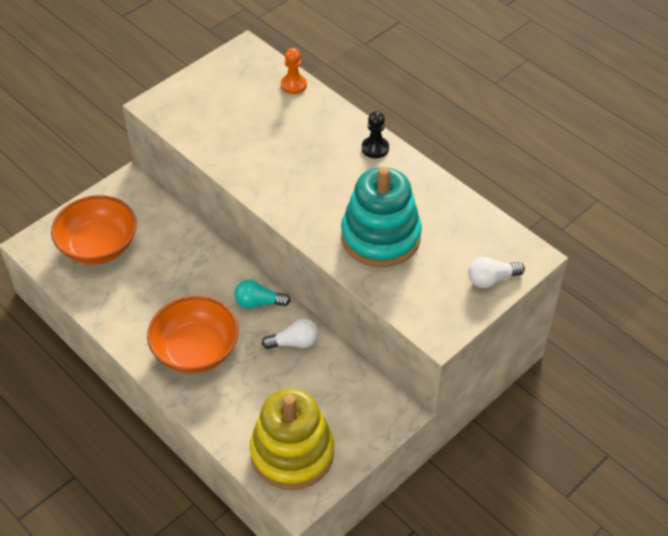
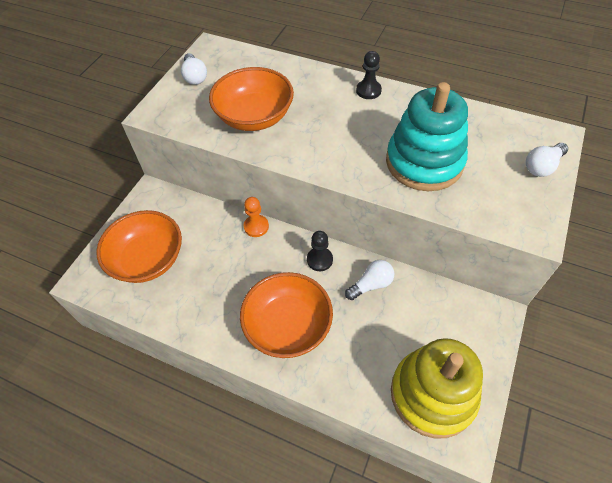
camera: 20 degrees left, 5 degrees up
turquoise light bulb [234,280,291,309] -> black pawn [307,231,333,271]
orange pawn [281,48,307,94] -> orange pawn moved to [244,197,269,237]
none -> white light bulb [181,53,207,85]
none -> orange bowl [209,67,294,131]

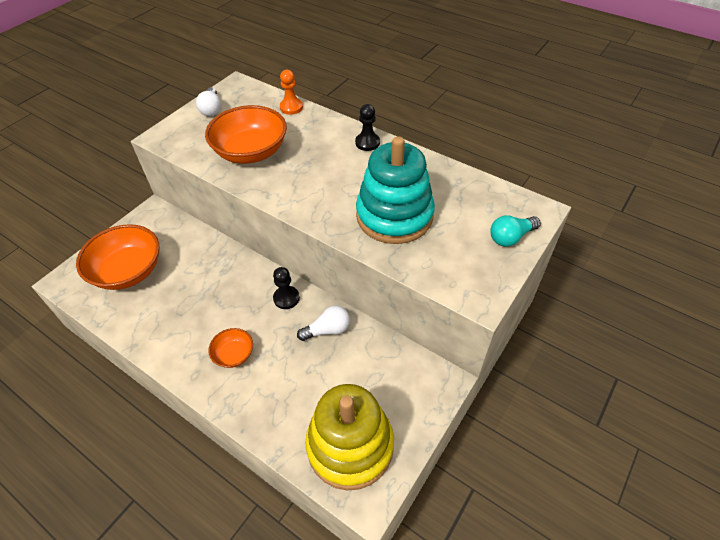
camera: 10 degrees right, 5 degrees down
orange bowl [240,272,333,358] -> orange bowl [208,328,253,368], size x0.50
orange pawn [244,197,269,237] -> orange pawn moved to [280,70,303,115]
white light bulb [526,143,568,177] -> turquoise light bulb [490,215,541,247]

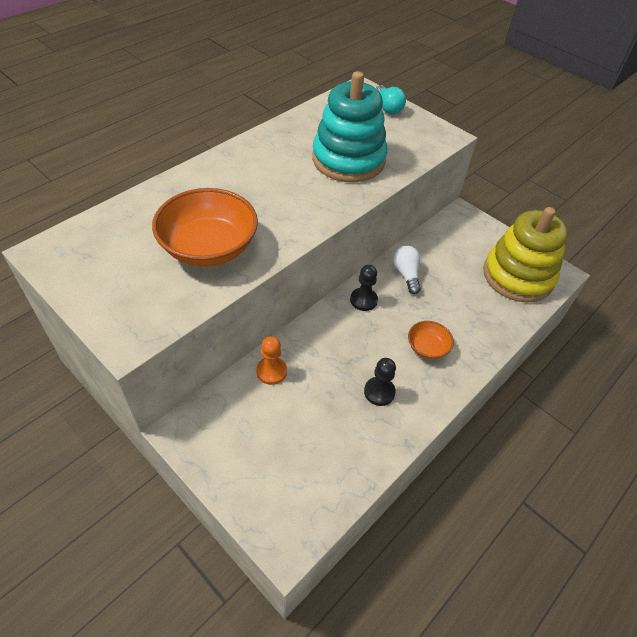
camera: 85 degrees left, 0 degrees up
orange bowl [76,224,160,290] -> none
white light bulb [196,87,221,116] -> none
orange pawn [280,70,303,115] -> orange pawn moved to [256,336,287,385]
black pawn [355,104,380,151] -> black pawn moved to [364,358,396,406]

